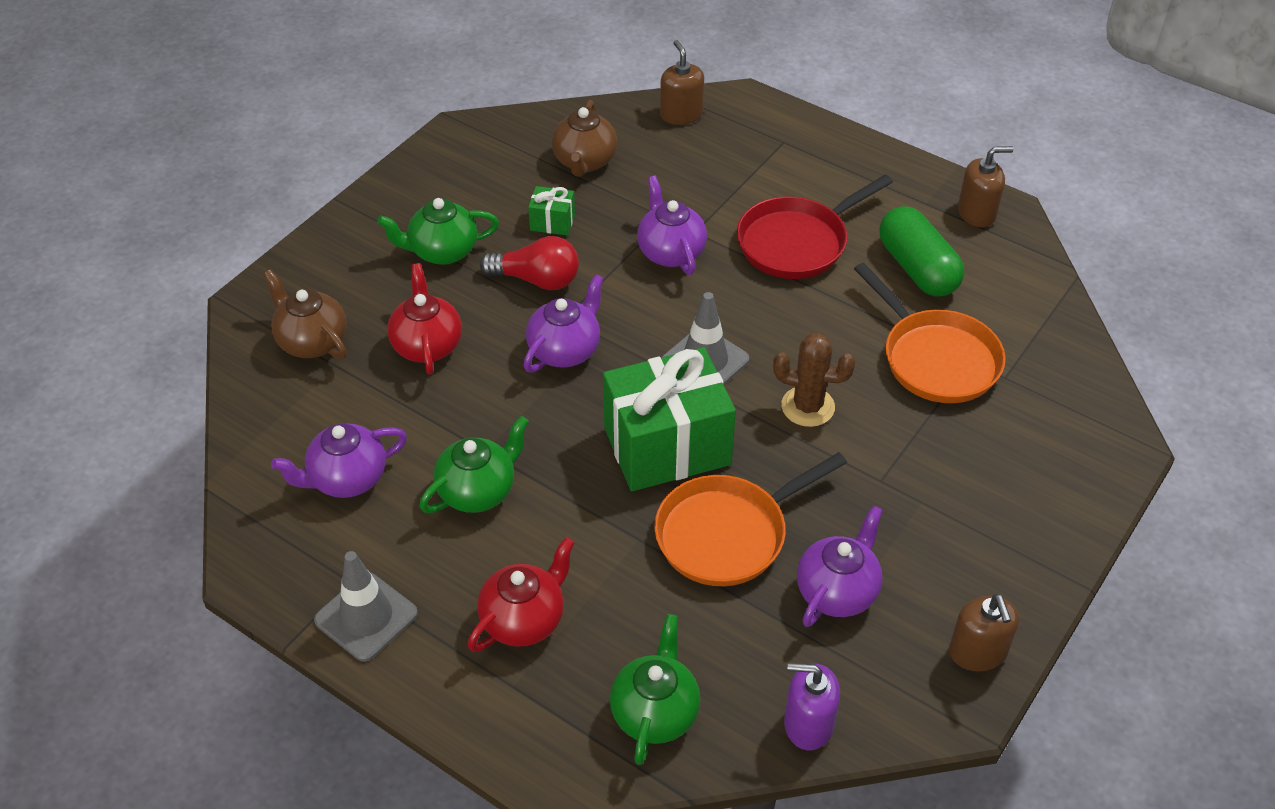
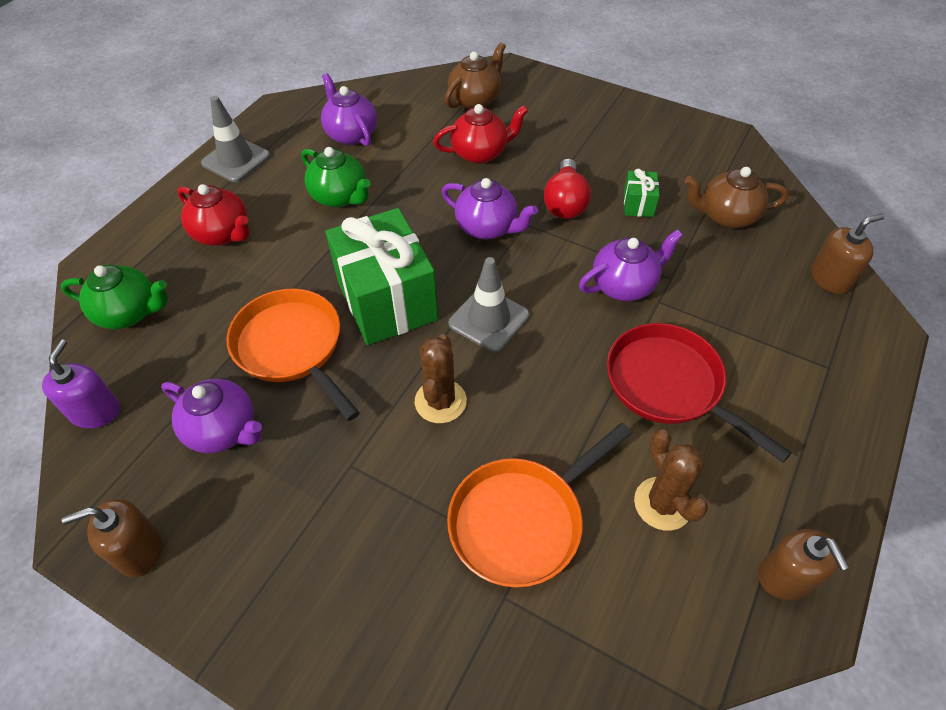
camera: 85 degrees right, 5 degrees up
green teapot [377,198,499,265] -> none
green capsule [879,206,964,297] -> brown cactus [634,429,708,531]

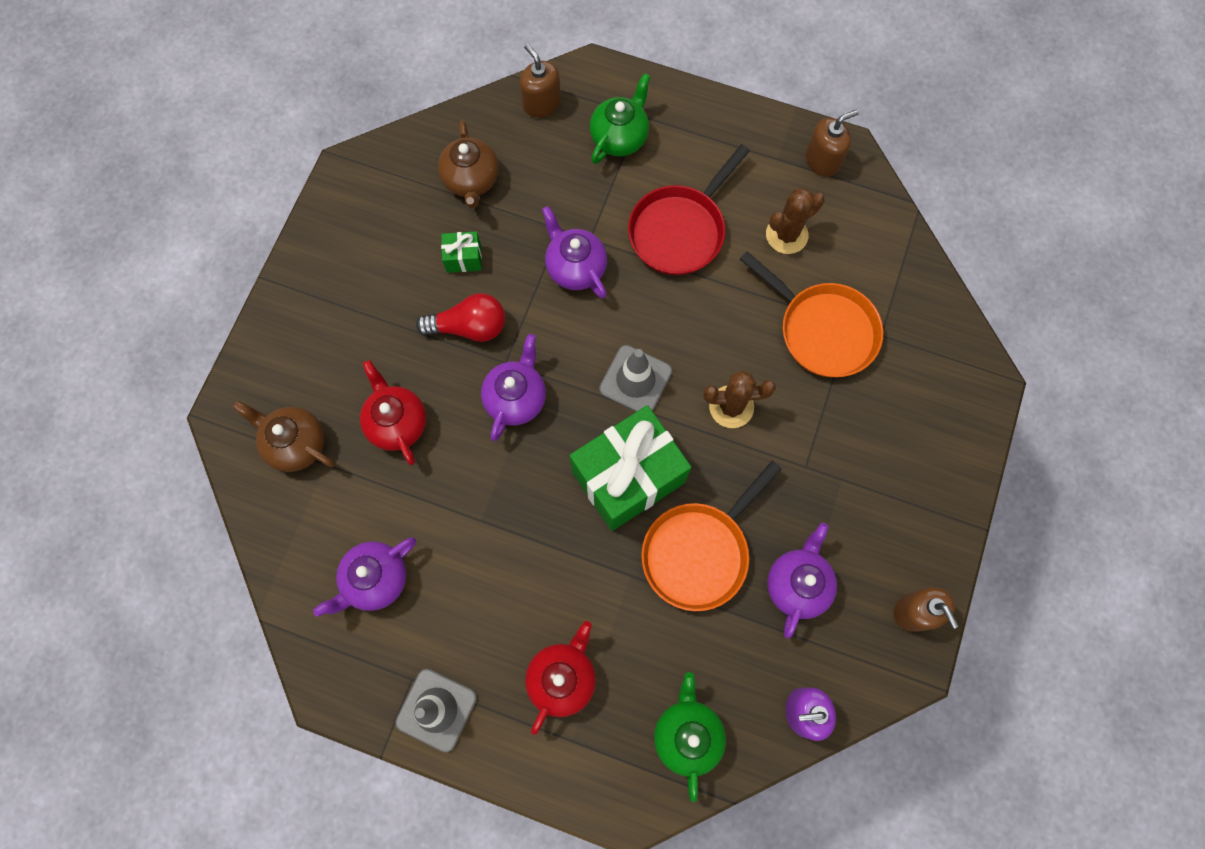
camera: 100 degrees left, 20 degrees up
green teapot [301,147,371,207] -> green teapot moved to [590,73,651,164]

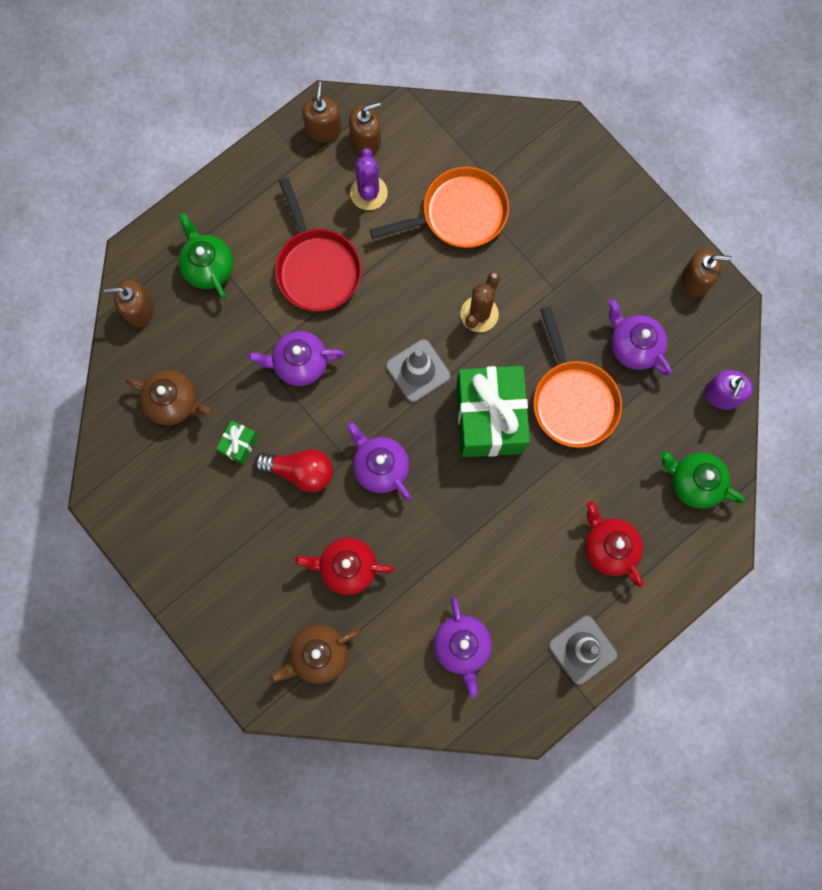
camera: 60 degrees left, 5 degrees up
red light bulb [416,293,505,342] -> red light bulb turned 75 degrees clockwise [255,449,333,492]
brown cactus [766,188,825,254] -> purple cactus [350,148,388,210]
none -> brown soap dispenser [349,102,381,154]

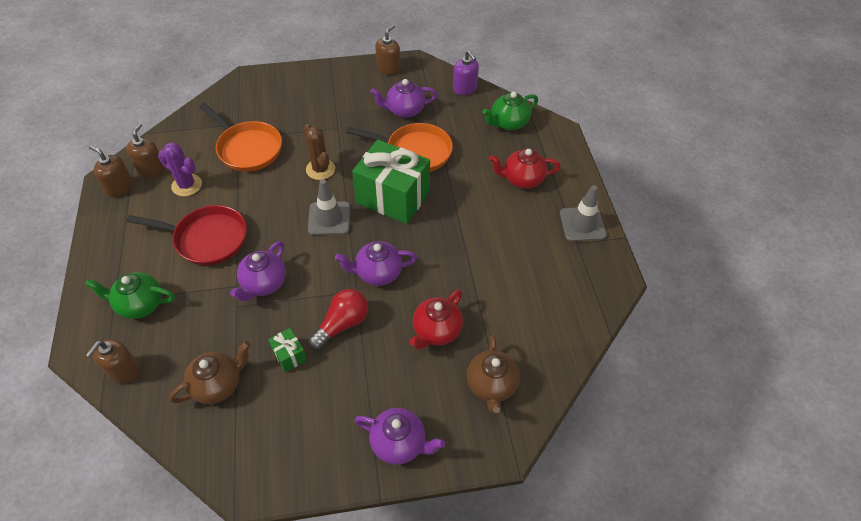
camera: 60 degrees left, 25 degrees down
orange pan [370,167,509,248] -> orange pan turned 120 degrees clockwise [199,103,282,172]
purple teapot [434,597,492,698] -> purple teapot moved to [355,408,445,465]

